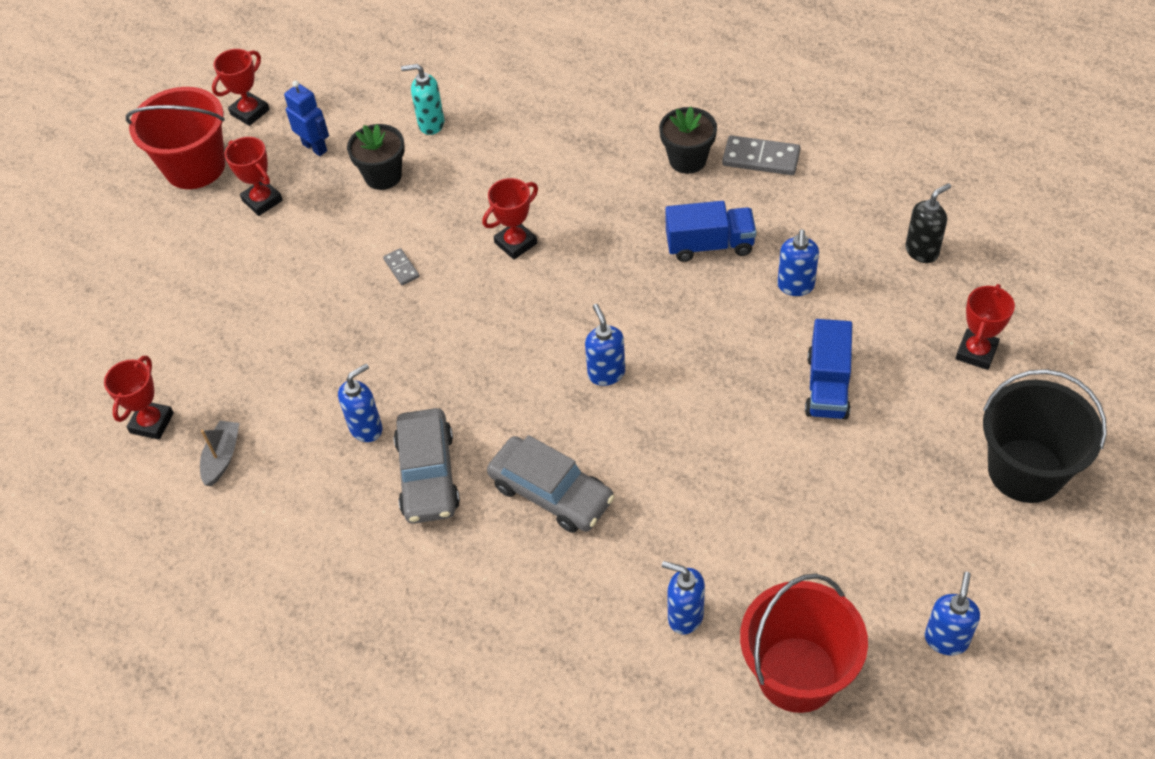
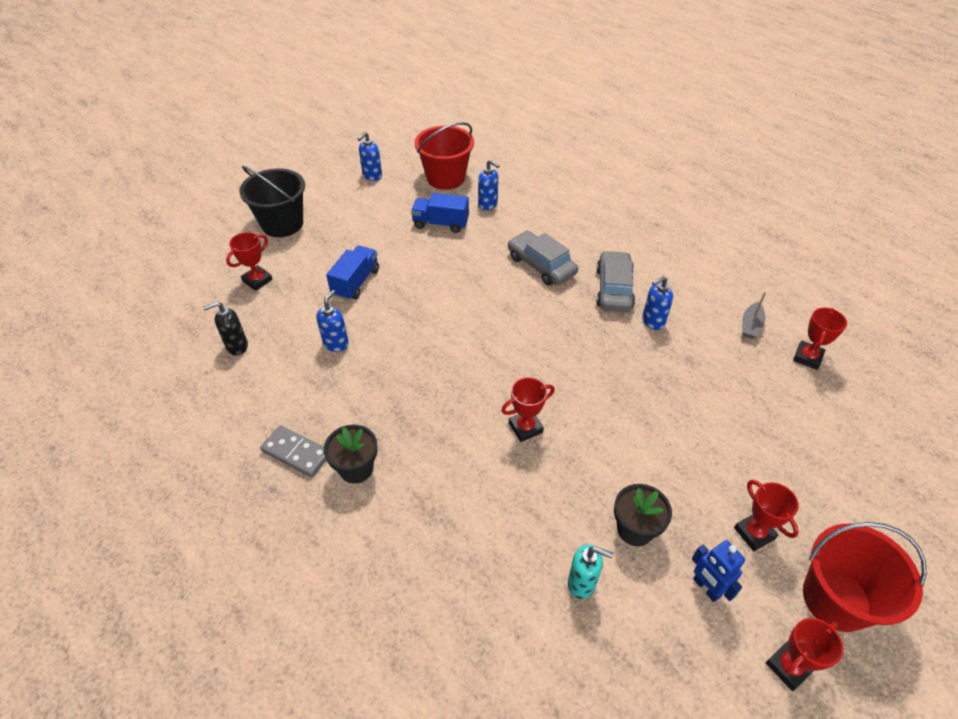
camera: 170 degrees left, 5 degrees down
grey domino [383,248,420,285] -> none
blue soap dispenser [585,304,625,386] -> none
blue truck [666,201,756,262] -> blue truck moved to [411,193,469,233]

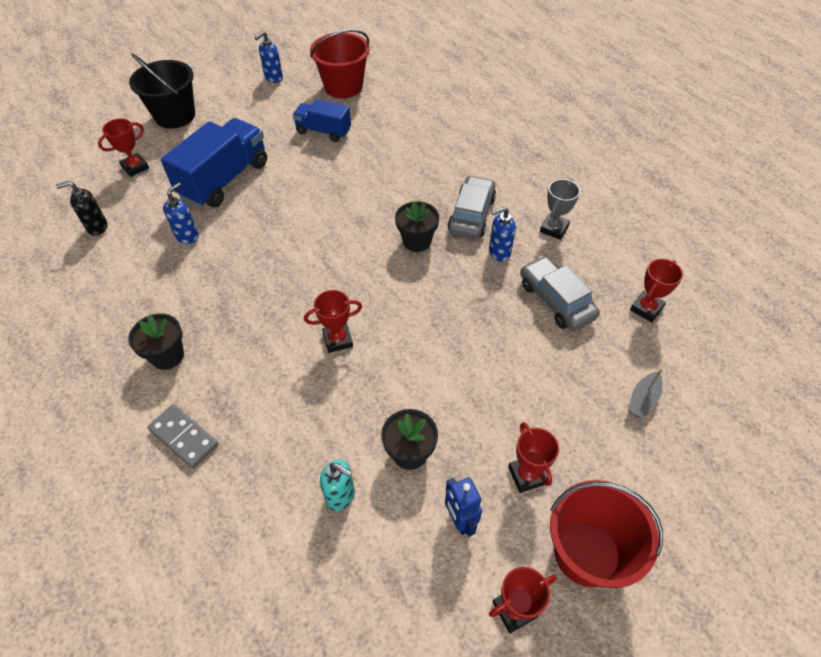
camera: 10 degrees right, 5 degrees up
grey domino [260,425,326,477] -> grey domino moved to [148,405,218,469]
blue truck [326,245,379,300] -> blue truck [161,118,267,208], size x1.69
blue soap dispenser [478,160,500,210] -> none
grey car [508,231,578,285] -> grey car moved to [520,256,600,331]
grey boat [742,292,766,339] -> grey boat moved to [628,369,663,419]
none -> black flower pot [395,201,439,252]
none -> grey trophy [540,179,580,240]

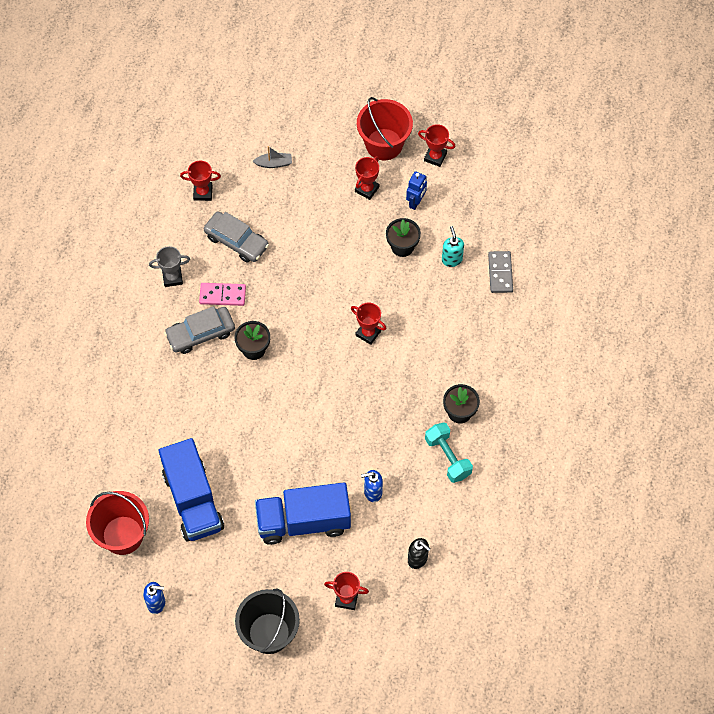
camera: 130 degrees left, 10 degrees up
grey domino [148,405,218,469] -> grey domino moved to [488,251,513,293]
blue truck [292,99,351,142] -> blue truck [159,438,224,541], size x1.69
blue soap dispenser [489,207,516,262] -> pink domino [199,283,246,306]
grey car [520,256,600,331] -> grey car turned 75 degrees counterclockwise [203,211,269,263]
none -> turquoise dumbbell [425,422,473,483]

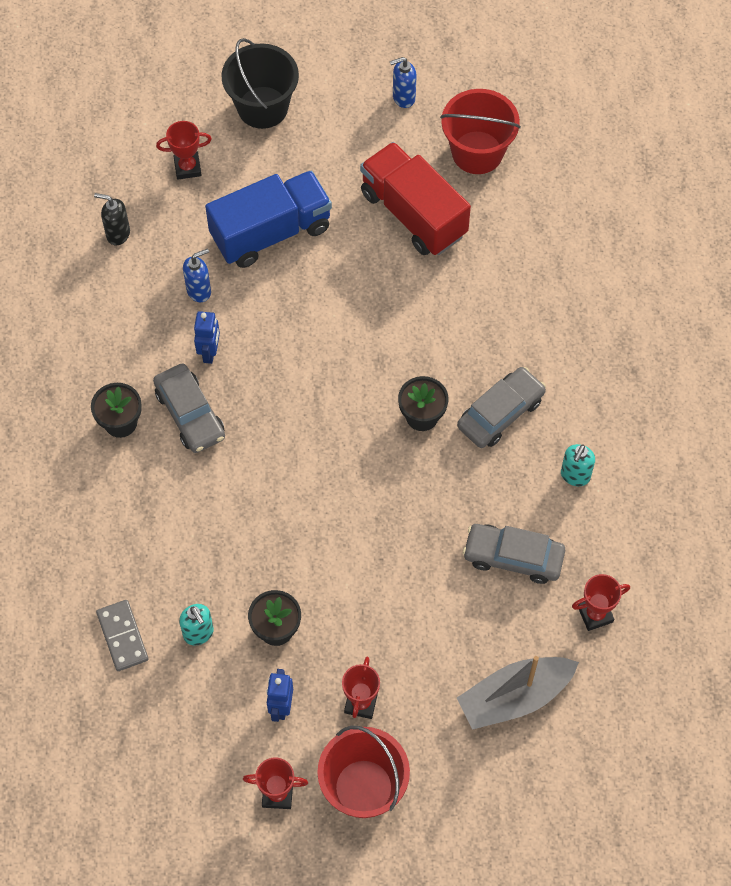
camera: 160 degrees right, 0 degrees up
grey trophy [149,246,190,287] -> turquoise soap dispenser [561,444,595,486]
blue truck [159,438,224,541] -> red truck [360,142,471,255]
pink domino [199,283,246,306] -> none
grey boat [253,146,292,168] -> grey boat [457,656,579,730], size x2.04
red trophy [351,303,386,345] -> none
turquoise dumbbell [425,422,473,483] -> none
none -> grey car [153,363,225,453]
none -> blue robot [194,311,220,364]

